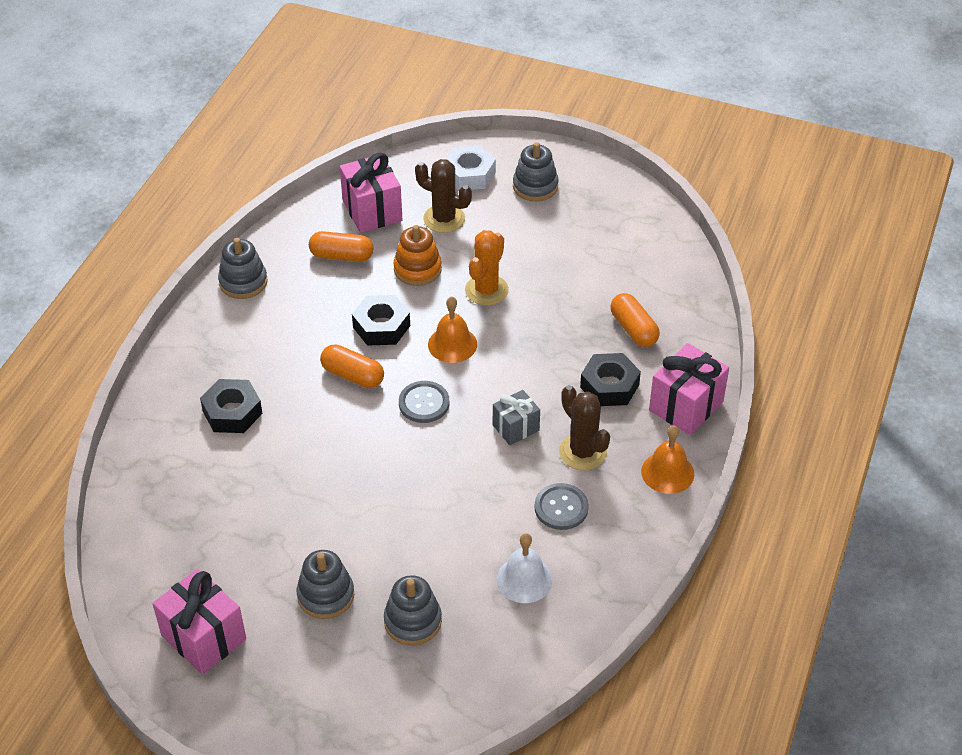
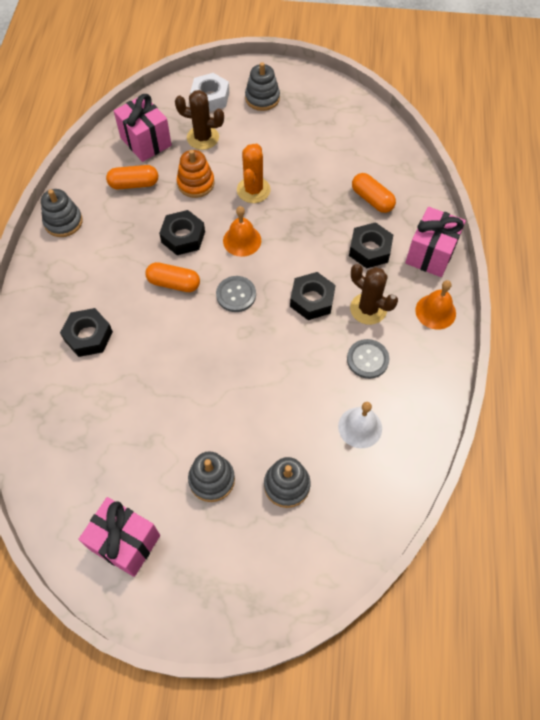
camera: 15 degrees left, 15 degrees up
grey gift [493,390,540,445] -> black nut [290,272,336,320]

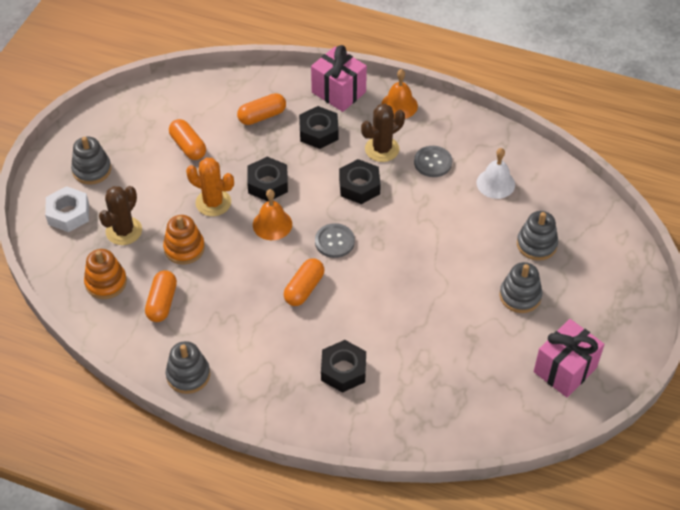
camera: 75 degrees left, 10 degrees down
pink gift [114,94,172,162] -> orange stacking toy [84,249,127,299]
black nut [159,210,205,255] -> black nut moved to [247,157,288,201]
none -> orange capsule [169,119,206,160]

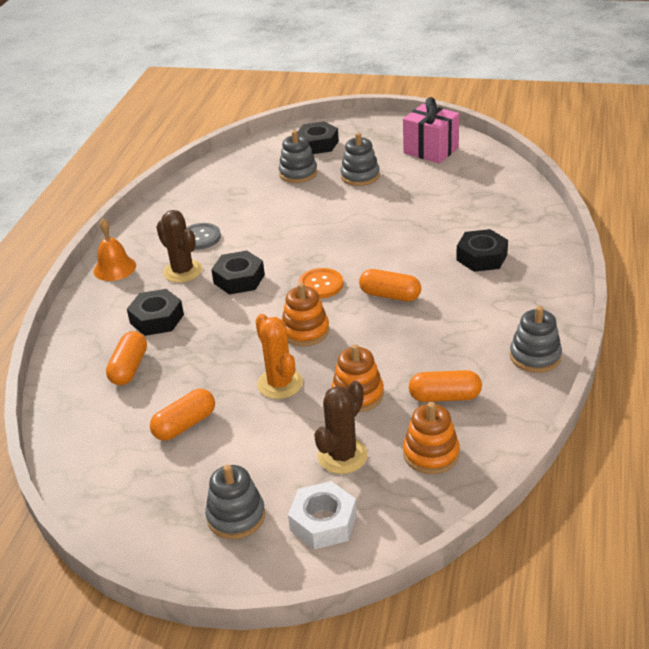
camera: 95 degrees left, 15 degrees down
brown cactus [99,186,142,245] -> brown cactus turned 75 degrees counterclockwise [314,381,368,474]
orange cactus [186,158,234,216] -> orange cactus turned 45 degrees counterclockwise [255,314,303,399]
orange capsule [237,93,286,125] -> orange capsule turned 45 degrees clockwise [106,331,147,385]
black nut [247,157,288,201] -> black nut moved to [297,121,339,154]
orange bell [253,189,292,240] -> orange stacking toy [282,283,329,346]
pink gift [311,45,367,112] -> none
grey button [315,223,355,258] -> orange button [298,268,343,298]
white bell [476,148,515,199] -> none

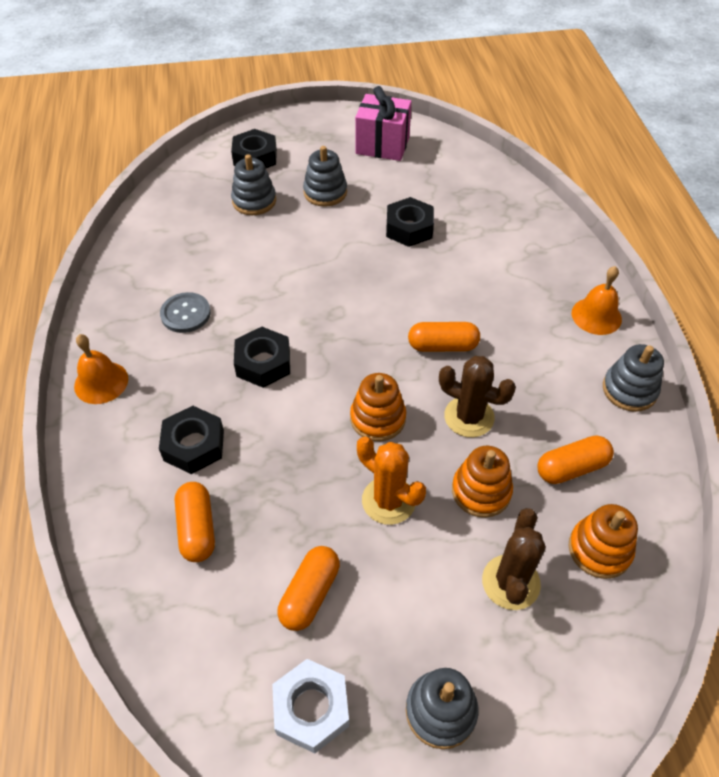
camera: 25 degrees left, 15 degrees up
brown cactus [156,210,202,283] -> brown cactus moved to [439,356,516,437]
white nut [288,481,357,549] -> white nut moved to [272,659,349,753]
orange button [298,268,343,298] -> none
black nut [456,229,508,272] -> black nut moved to [386,197,434,247]
none -> orange bell [572,266,622,335]

